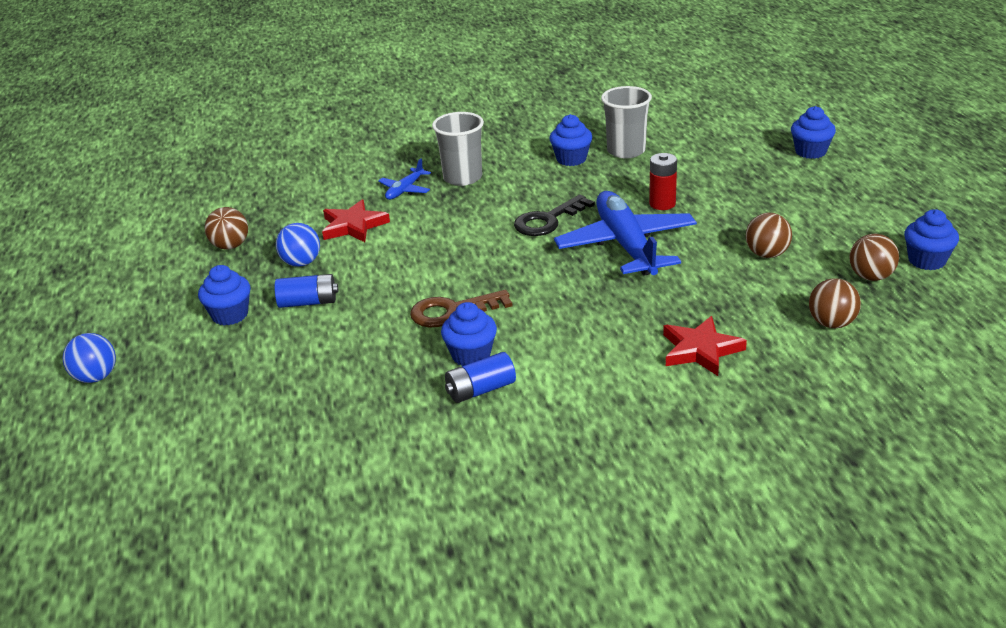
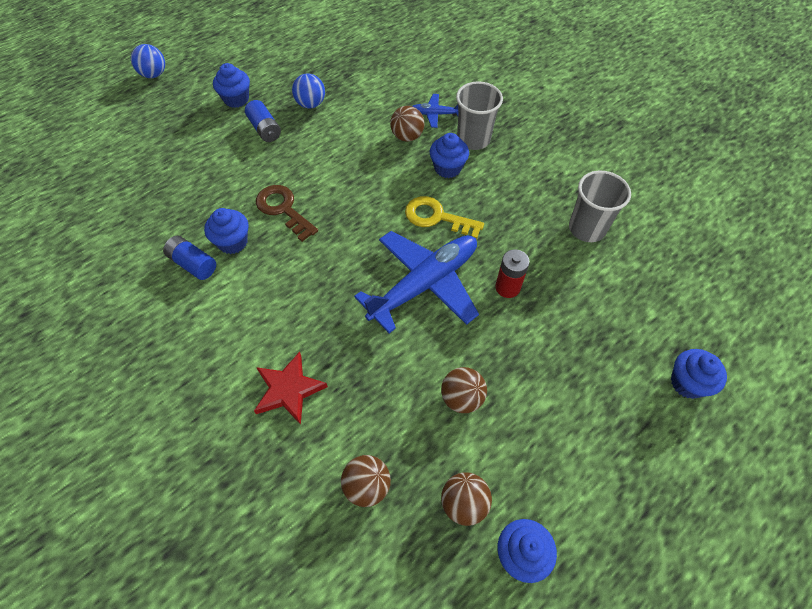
camera: 60 degrees right, 25 degrees up
brown ball [205,207,248,250] -> brown ball moved to [390,106,424,142]
red star [322,199,390,242] -> none
black key [514,194,595,236] -> yellow key [405,196,484,239]
blue cupcake [550,114,592,166] -> blue cupcake moved to [430,133,469,178]

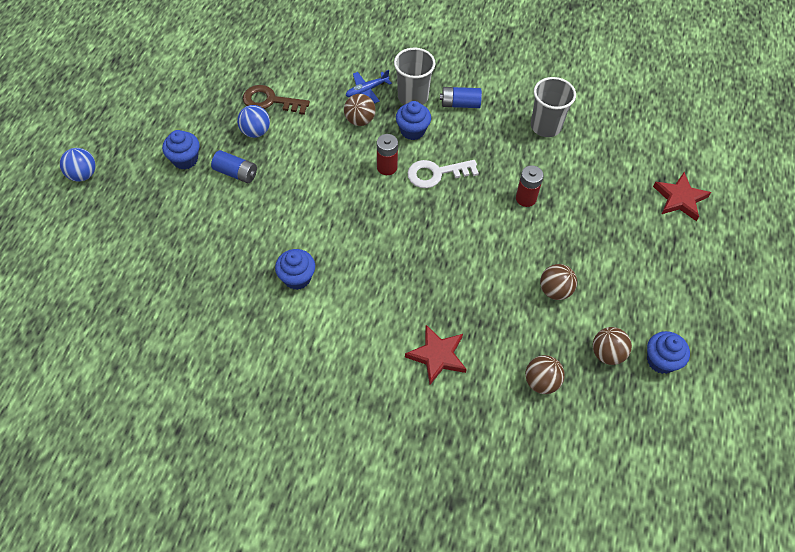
camera: 35 degrees left, 0 degrees up
blue battery [163,236,216,280] -> blue battery moved to [440,87,482,108]
brown key [256,185,318,242] -> brown key moved to [243,85,310,115]
blue plane [354,231,479,333] -> none
yellow key [405,196,484,239] -> white key [407,160,479,188]
blue cupcake [671,349,727,399] -> red star [653,172,711,221]
none -> red battery [377,134,398,175]

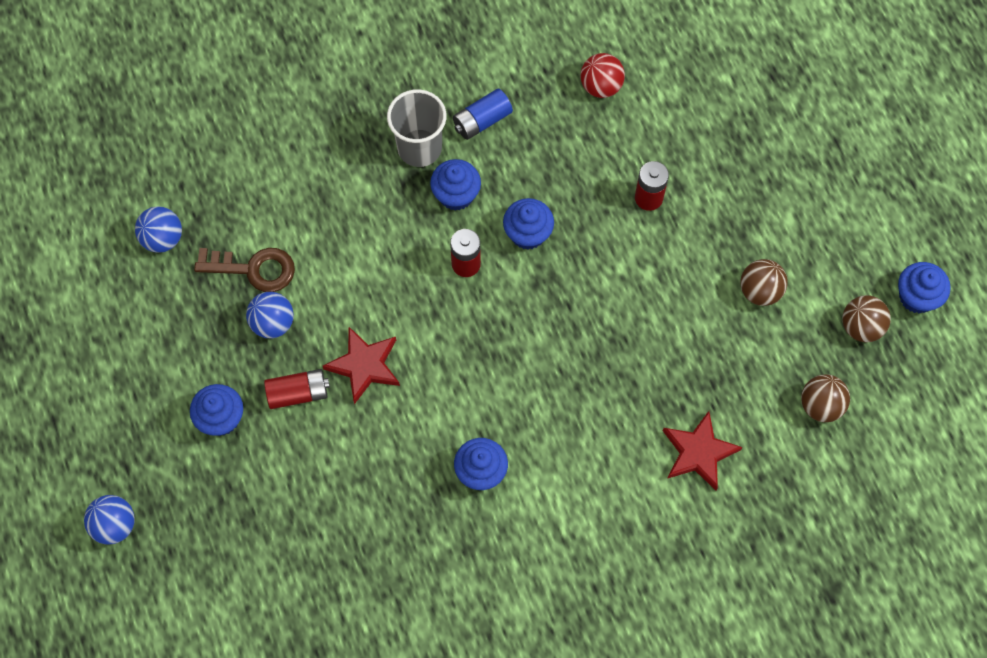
camera: 35 degrees left, 10 degrees up
blue battery [211,150,257,183] -> red battery [264,369,330,409]
brown key [243,85,310,115] -> brown key turned 150 degrees counterclockwise [194,248,295,292]
brown ball [344,94,376,126] -> none
blue plane [345,70,392,103] -> none
white key [407,160,479,188] -> blue cupcake [503,198,554,250]
grey cup [531,77,576,137] -> red ball [580,53,625,98]
red star [653,172,711,221] -> red star moved to [323,327,400,404]
none -> blue ball [135,207,182,253]

